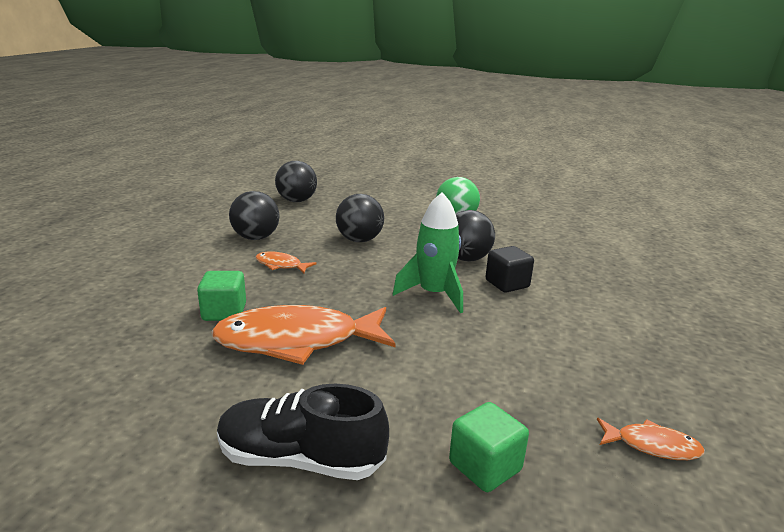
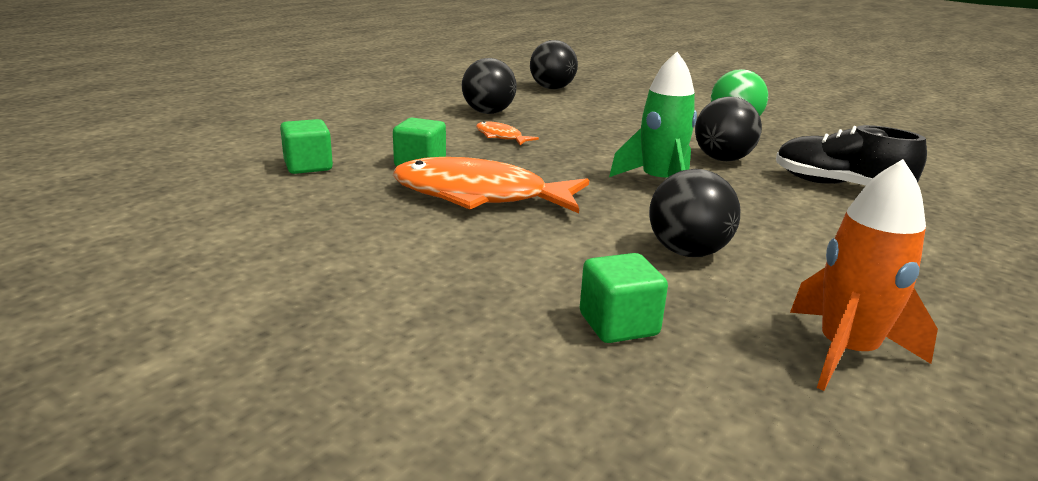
camera: 20 degrees right, 0 degrees up
black shoe [217,384,389,480] -> black shoe moved to [776,125,927,186]
black ball [336,194,384,242] -> black ball moved to [649,169,740,257]
black cube [485,246,534,293] -> none
orange fish [597,418,705,460] -> orange rocket [790,159,938,391]
none -> green cube [280,119,333,174]

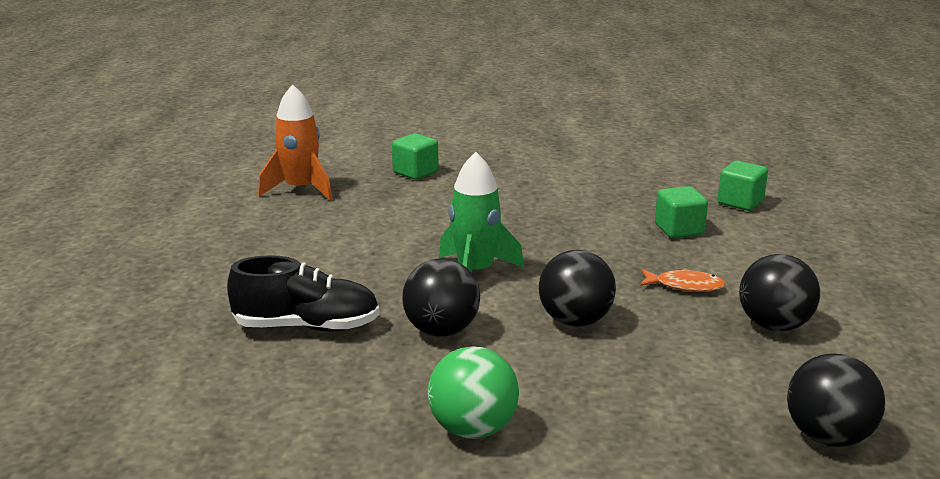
camera: 150 degrees right, 0 degrees up
orange fish [393,157,589,213] -> none
black ball [649,169,740,257] -> black ball moved to [539,250,616,327]

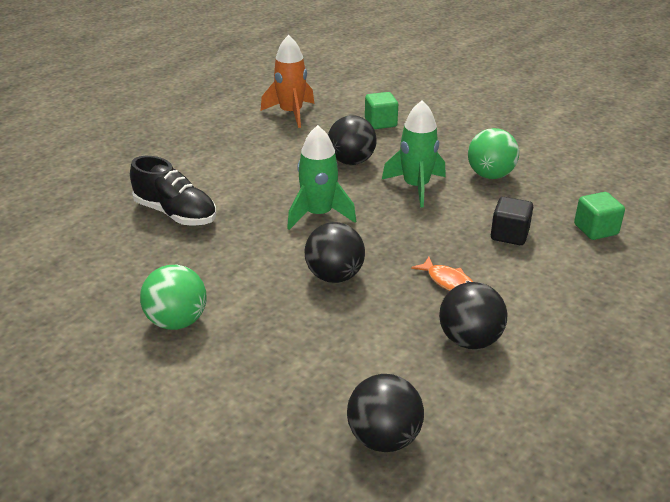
camera: 35 degrees right, 10 degrees up
black ball [402,259,480,337] -> black ball moved to [328,115,377,165]
green cube [655,186,708,238] -> black cube [491,197,533,245]
none -> green rocket [382,100,446,207]
none -> green ball [468,128,519,179]

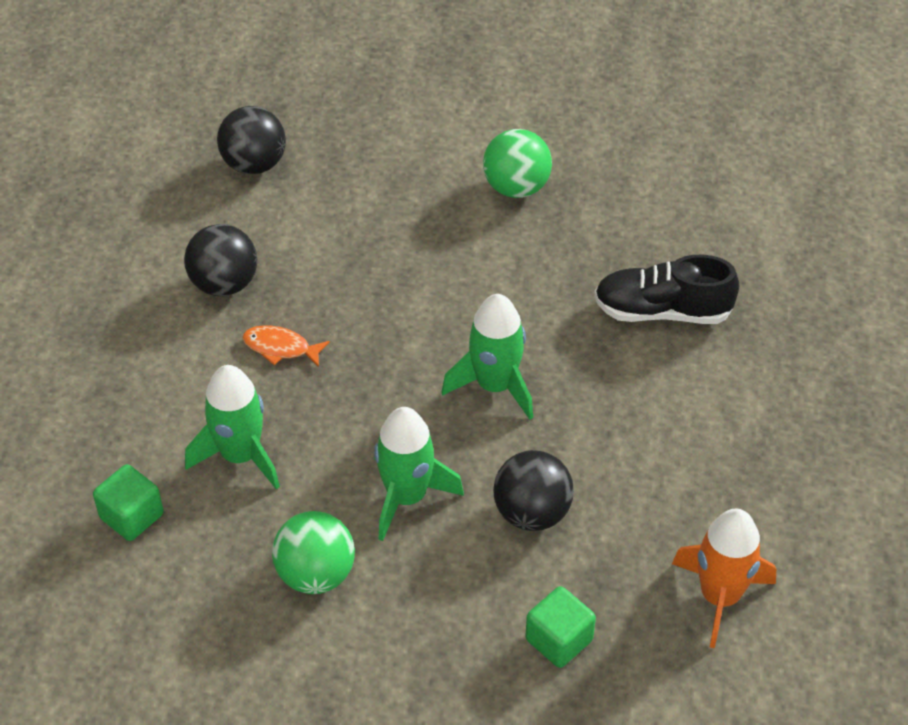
camera: 150 degrees right, 15 degrees up
black ball [304,222,365,283] -> none
black cube [491,197,533,245] -> green rocket [185,365,280,490]

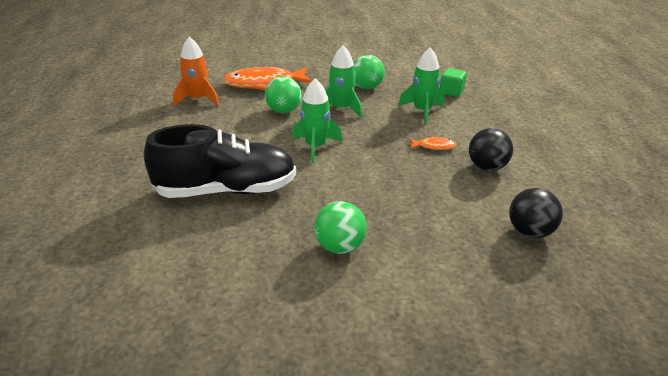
camera: 165 degrees right, 15 degrees down
black ball [493,450,574,531] -> green ball [265,76,302,113]
green cube [525,586,596,668] -> orange fish [223,67,312,90]
black shoe [594,255,739,324] -> black shoe [144,124,296,198], size x1.63

